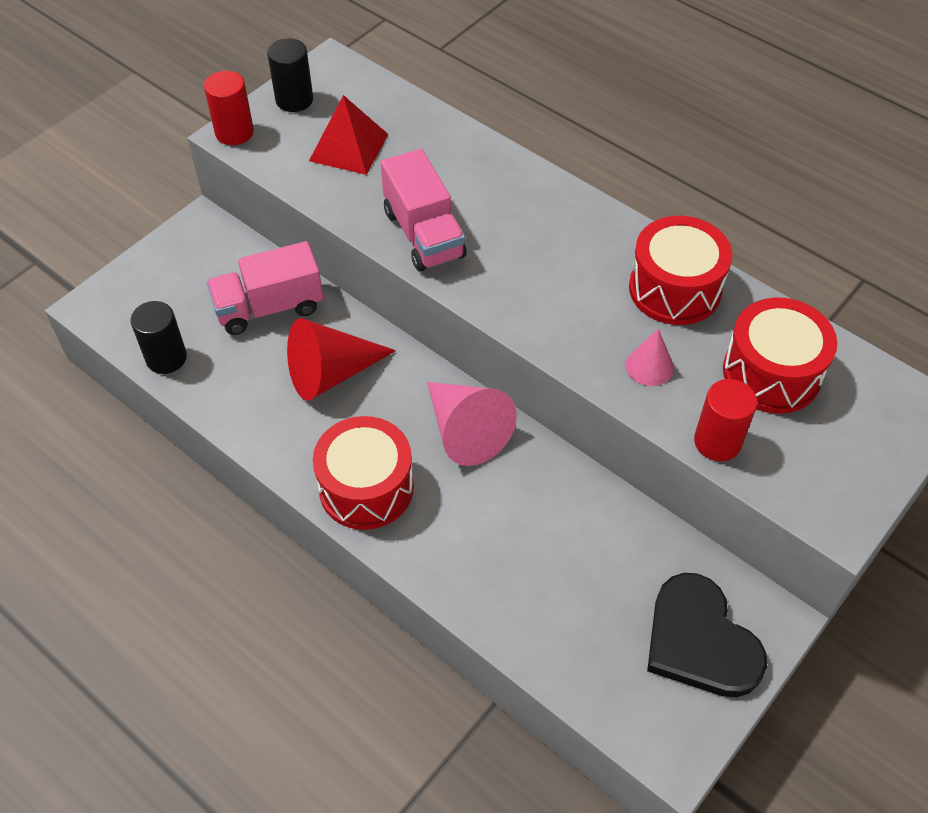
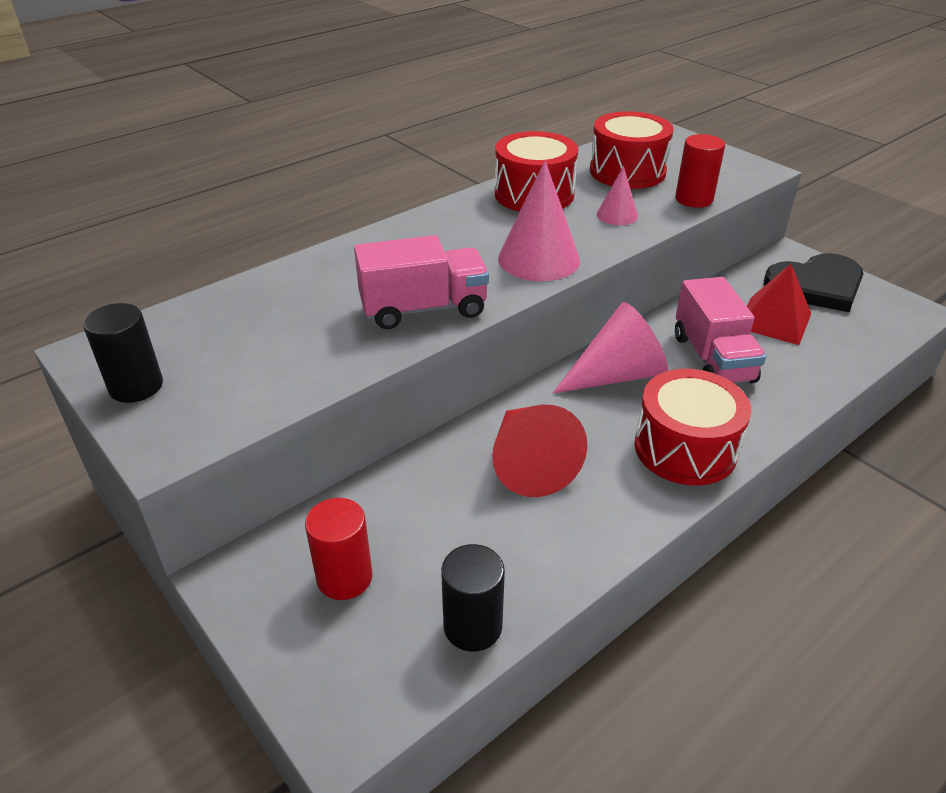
camera: 80 degrees left, 15 degrees down
red cylinder [204,71,254,145] -> red cylinder moved to [305,498,372,600]
pink truck [207,241,323,335] -> pink truck moved to [675,277,766,384]
red pyramid [309,95,388,175] -> red pyramid moved to [747,264,811,345]
none -> pink cone [498,161,580,281]

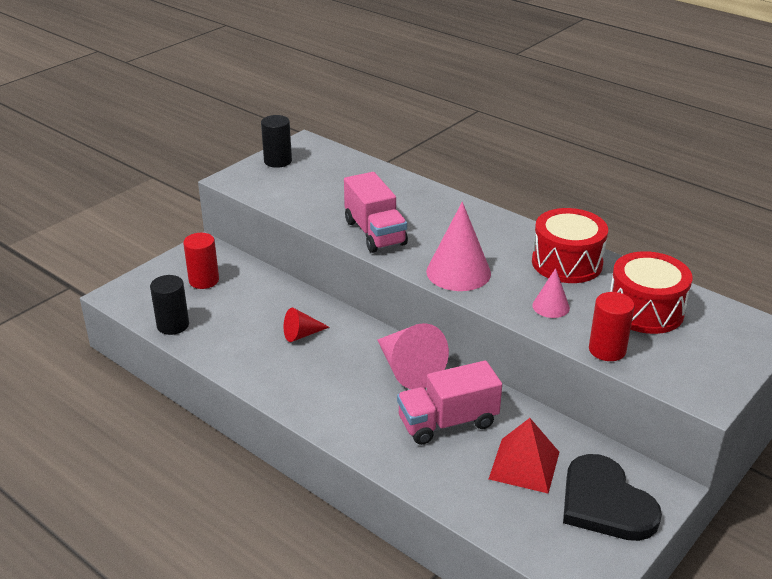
camera: 80 degrees right, 5 degrees down
red cone [492,404,587,497] -> red cone [284,308,330,342], size x0.55
red drum [634,369,751,486] -> none

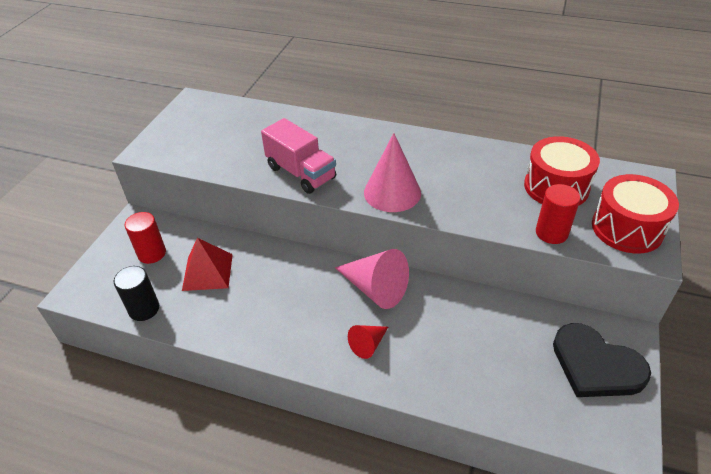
camera: 20 degrees left, 10 degrees up
black cylinder [261,115,292,168] -> none
red cone [284,308,330,342] -> red cone moved to [348,325,388,359]
pink truck [397,360,502,445] -> none
red pyramid [489,418,559,493] -> red pyramid moved to [182,238,233,291]
red drum [532,208,608,283] -> red drum moved to [592,174,679,253]
pink cone [532,268,570,318] -> none

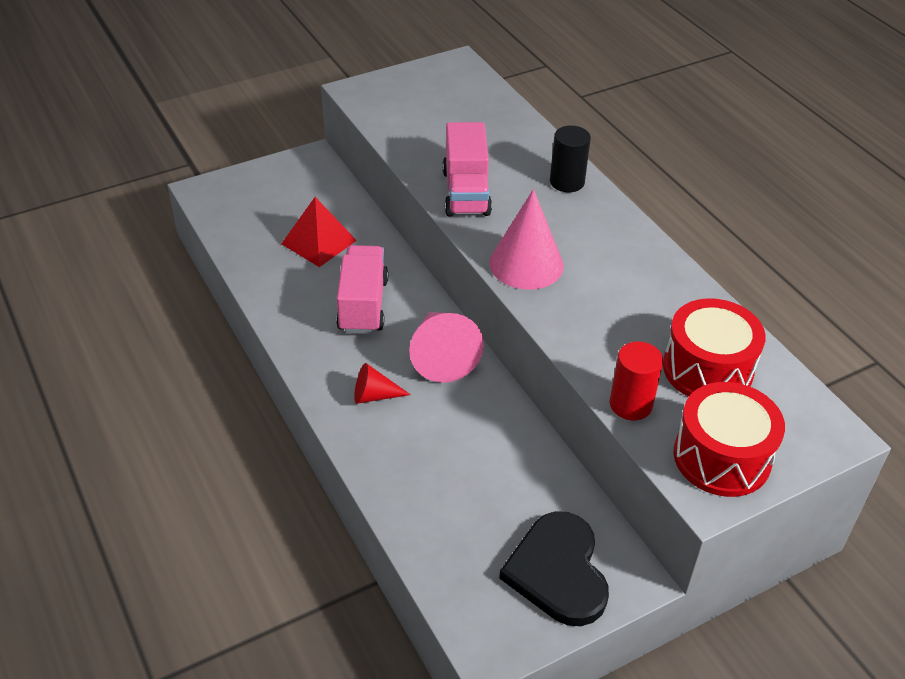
camera: 40 degrees right, 0 degrees up
black cylinder [114,266,159,321] -> black cylinder moved to [550,126,591,192]
red cylinder [125,212,166,264] -> none
none -> pink truck [336,245,388,334]

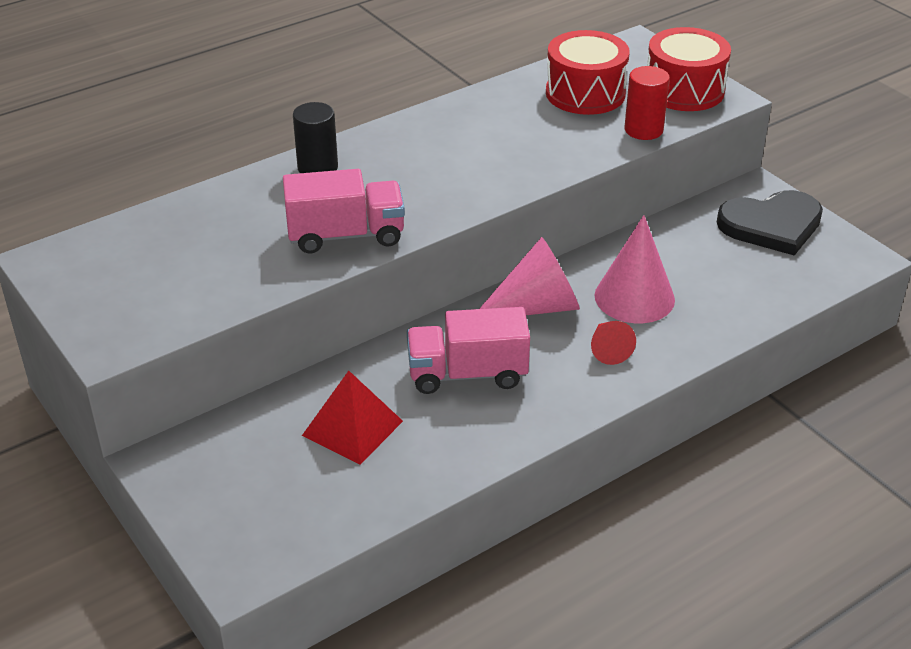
camera: 95 degrees left, 5 degrees down
pink cone [489,189,564,290] -> pink cone moved to [595,215,675,323]

